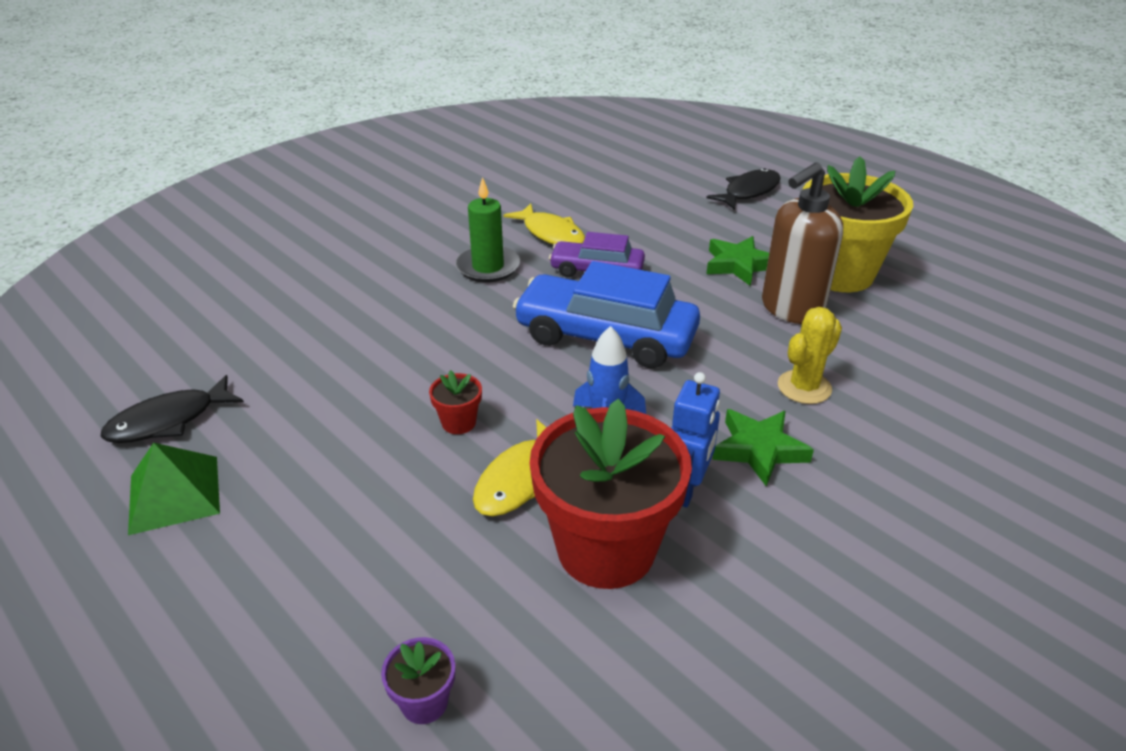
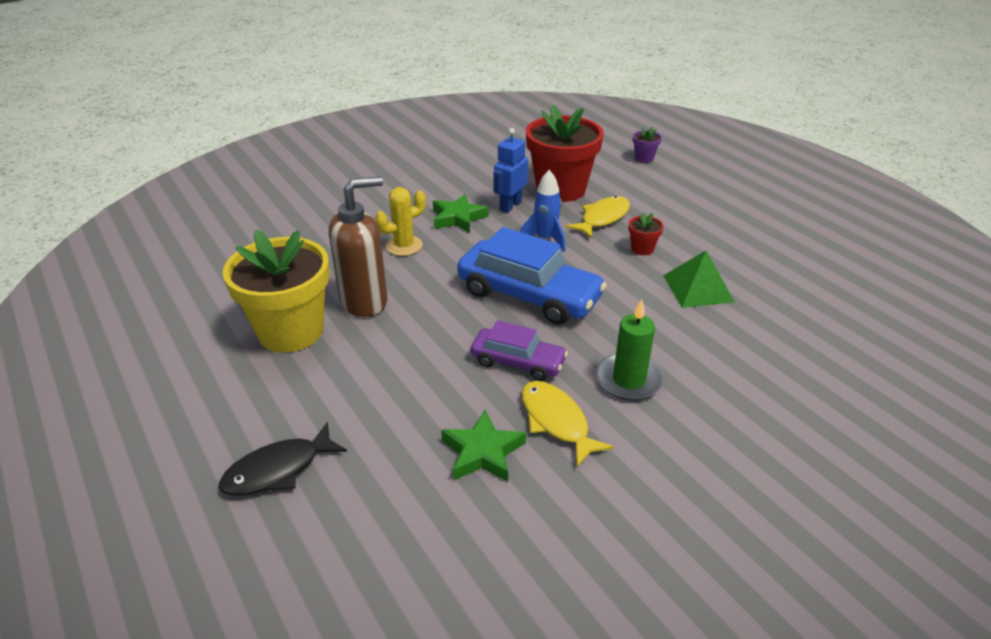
camera: 170 degrees left, 0 degrees up
black fish [100,375,244,443] -> none
green pyramid [128,443,220,535] -> green pyramid moved to [663,250,735,308]
green star [706,236,769,286] -> green star moved to [441,410,526,482]

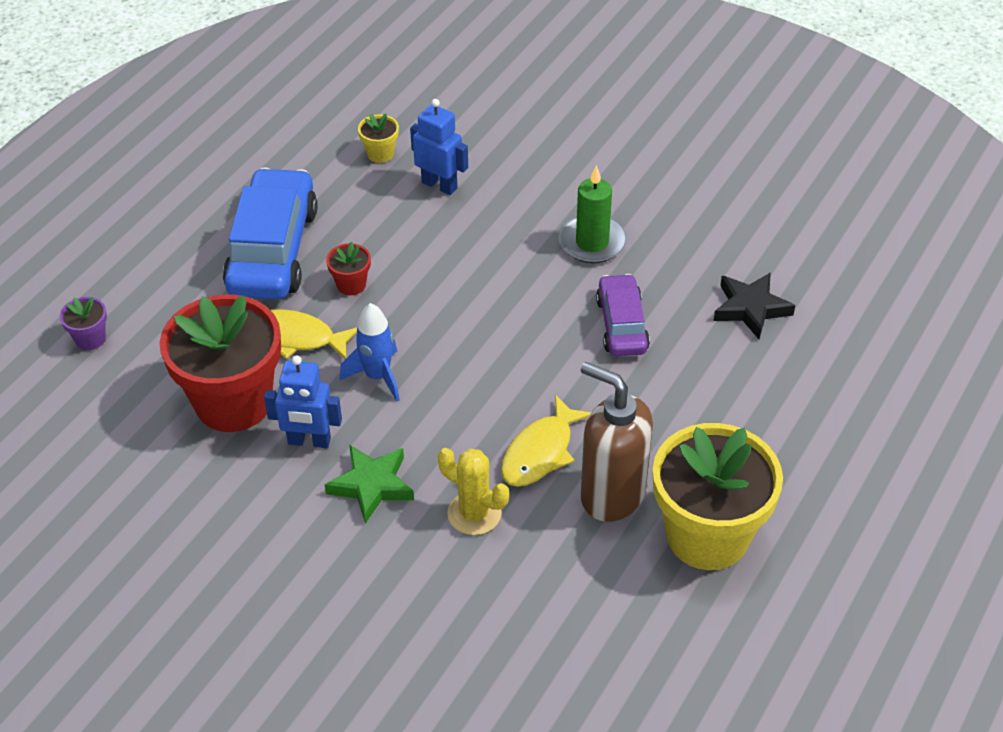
camera: 115 degrees left, 10 degrees up
black fish [219,422,347,496] -> none
green star [441,410,526,482] -> black star [714,272,795,339]
blue car [457,227,607,325] -> blue car moved to [223,167,318,300]
yellow fish [521,381,614,467] -> yellow fish moved to [501,395,591,487]
green pyramid [663,250,735,308] -> none
none -> yellow flower pot [358,113,399,163]
none -> blue robot [410,99,468,195]

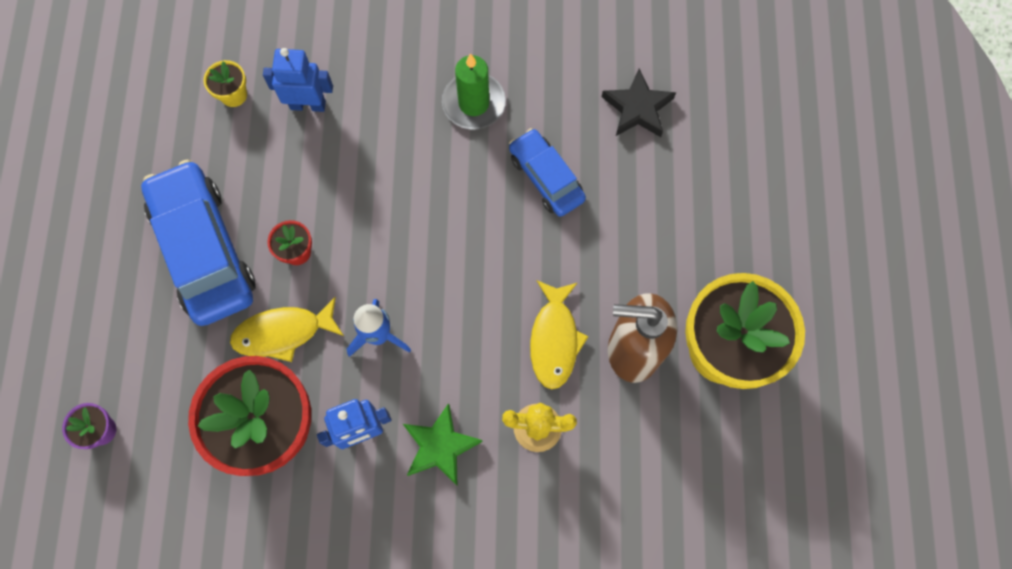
camera: 30 degrees left, 25 degrees up
purple car [596,274,650,356] -> blue car [509,128,586,217]

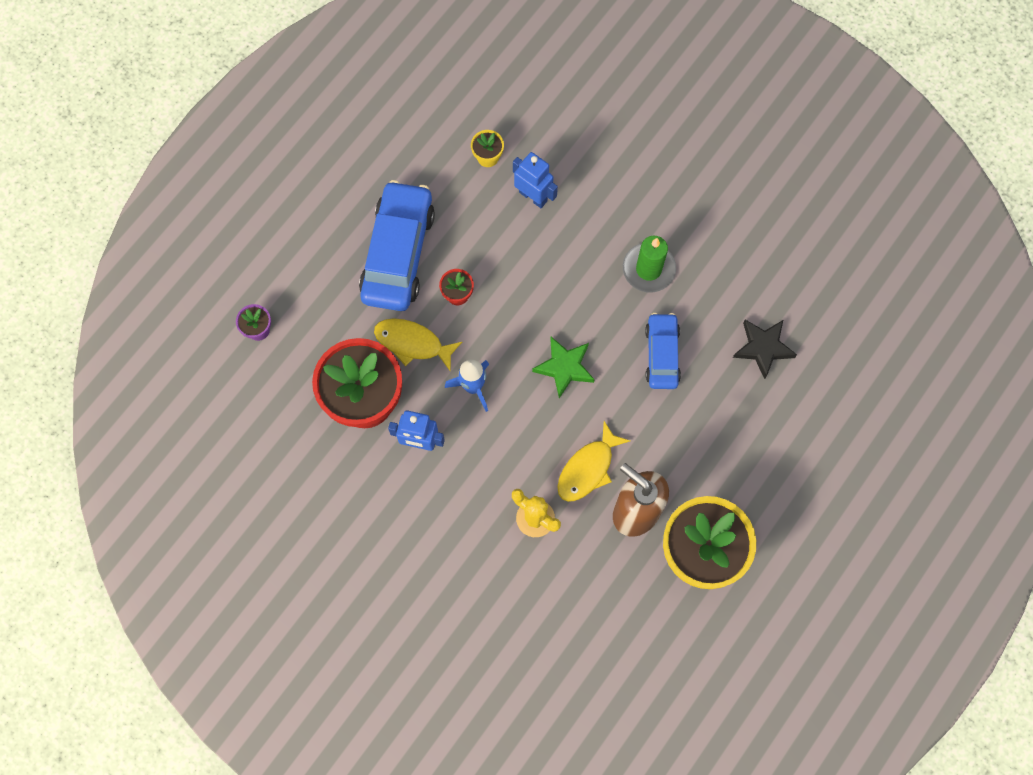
camera: 35 degrees right, 0 degrees up
green star [403,403,483,485] -> green star moved to [532,337,595,398]

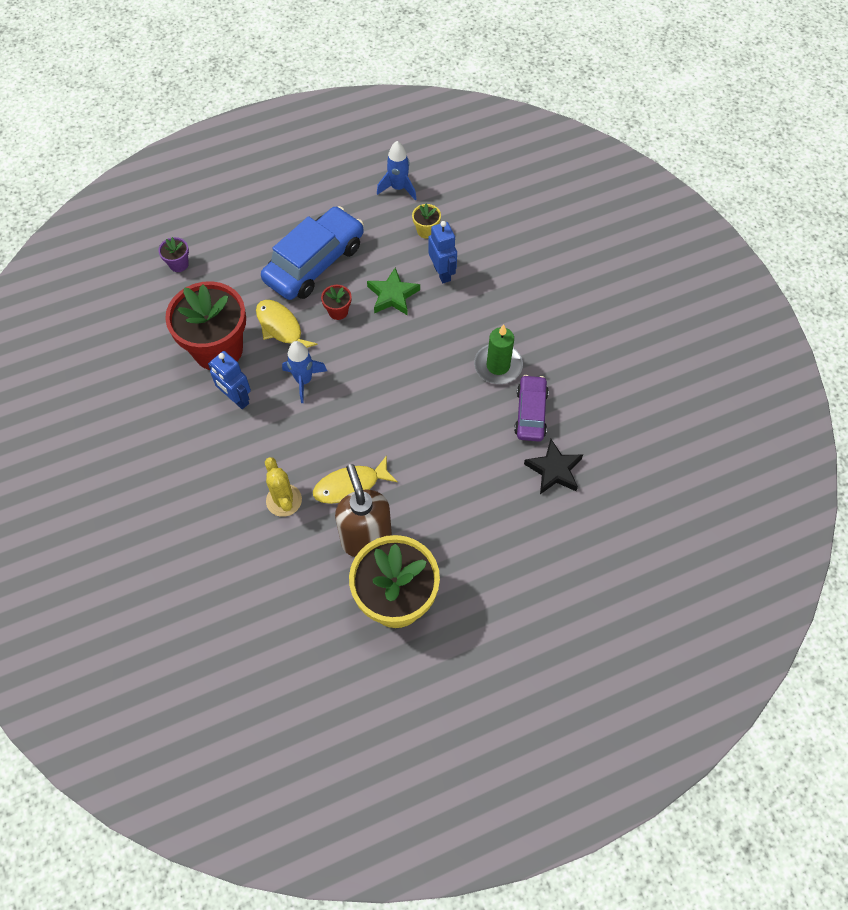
camera: 30 degrees right, 10 degrees down
green star [532,337,595,398] -> green star moved to [367,267,420,316]
blue car [645,313,681,389] -> none
none -> blue rocket [377,141,417,201]
none -> purple car [514,375,549,442]

